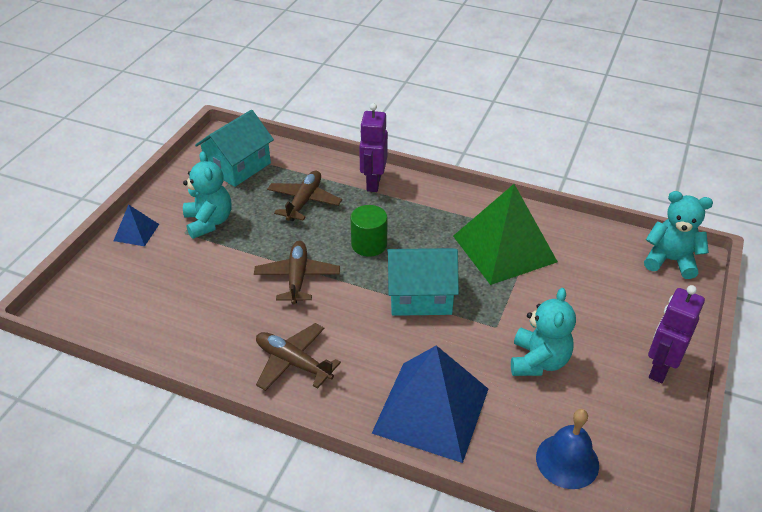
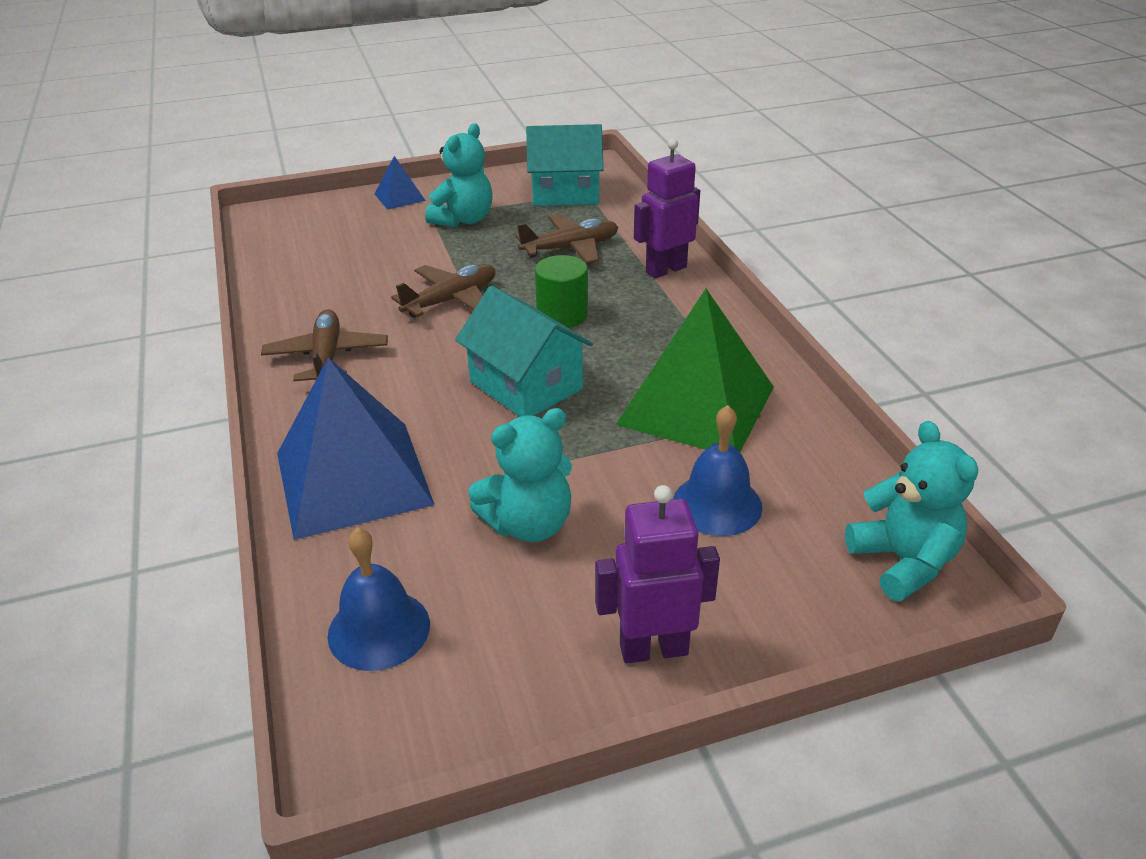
camera: 50 degrees right, 5 degrees down
none -> blue bell [673,405,762,536]

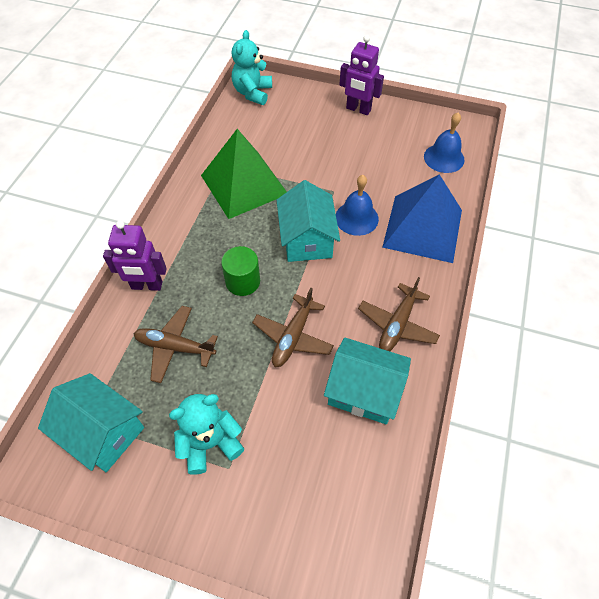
camera: 145 degrees left, 20 degrees up
blue pyramid [375,156,426,210] -> none
brown plane [391,264,495,318] -> brown plane turned 60 degrees counterclockwise [252,288,334,367]
turquoise teddy bear [468,408,572,542] -> none
blue bell [673,405,762,536] -> blue bell moved to [336,175,379,236]
none -> turquoise house [324,338,411,424]

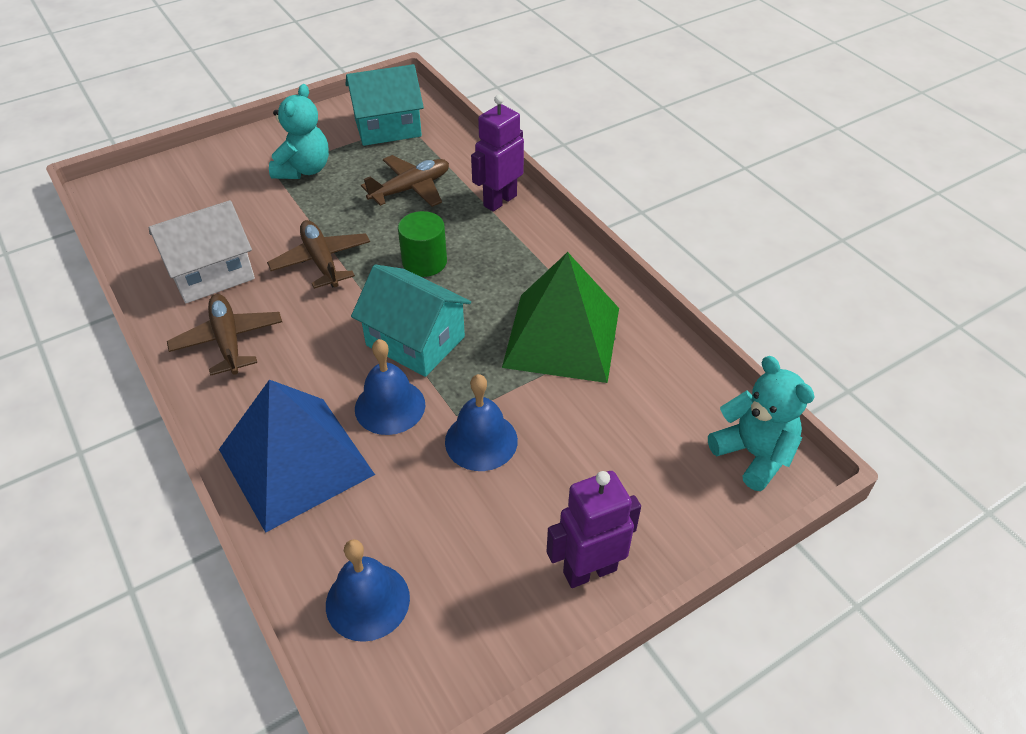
camera: 130 degrees right, 10 degrees down
turquoise house [324,338,411,424] -> white house [149,200,255,303]
none -> blue bell [445,374,518,471]

